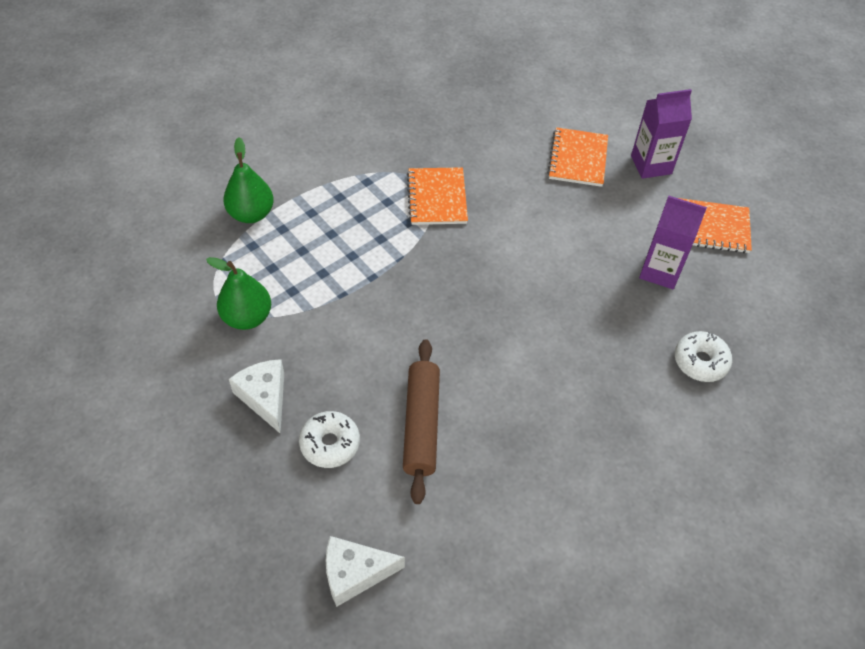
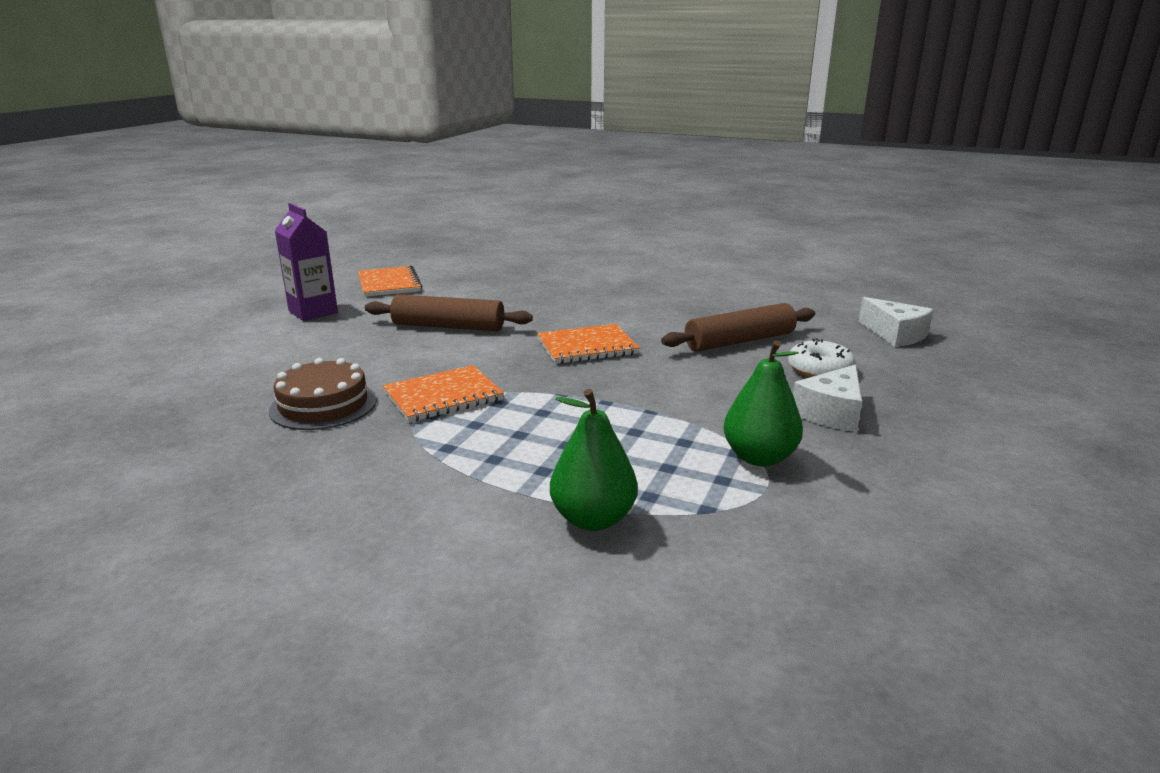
camera: 115 degrees left, 30 degrees down
orange notebook [547,127,608,187] -> orange notebook moved to [537,324,639,364]
purple carton [639,196,707,289] -> none
white donut [675,331,732,382] -> none
none -> brown cake [269,358,377,430]
none -> brown rolling pin [365,294,533,331]

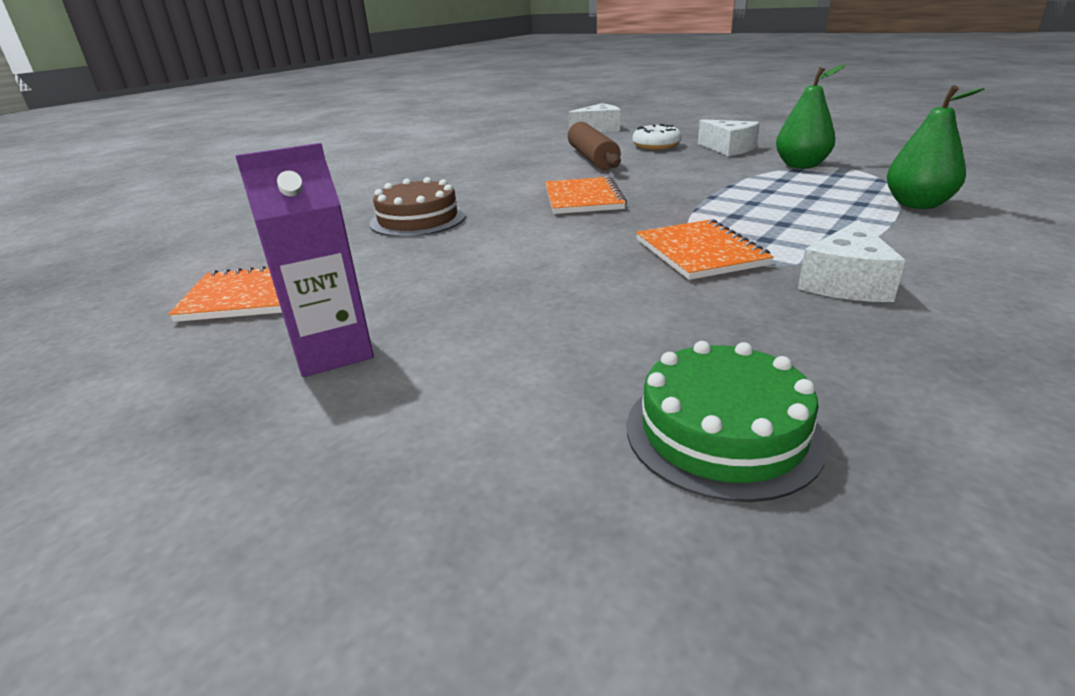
camera: 75 degrees left, 5 degrees up
brown cake [269,358,377,430] -> brown cake moved to [370,177,466,237]
brown rolling pin [365,294,533,331] -> none
none -> green cake [627,341,828,502]
none -> white cheese [798,220,906,302]

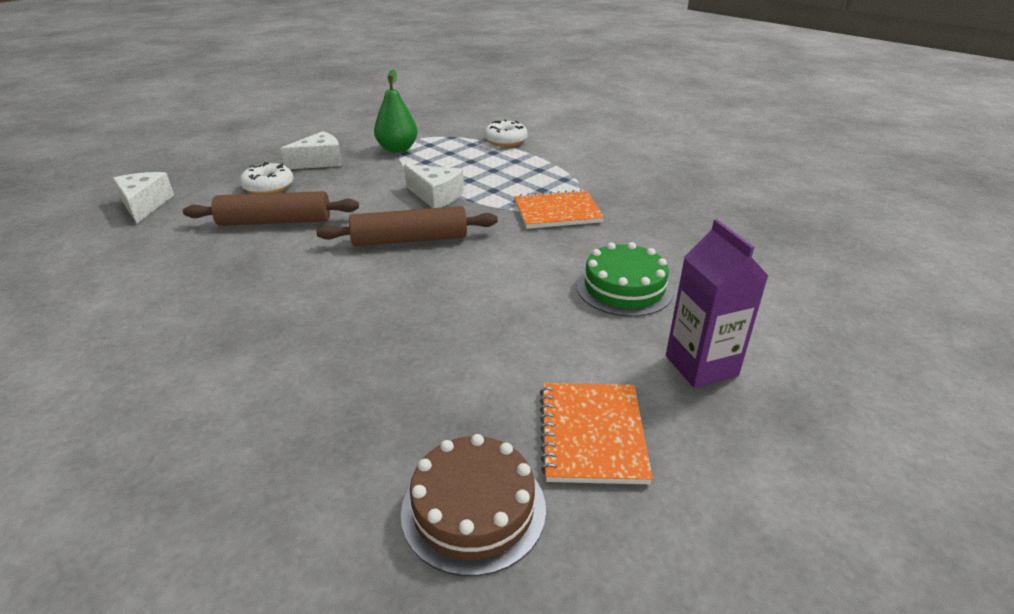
camera: 85 degrees left, 5 degrees up
brown cake [370,177,466,237] -> brown cake moved to [401,434,546,576]
orange notebook [545,176,627,214] -> brown rolling pin [316,206,498,246]
green cake [627,341,828,502] -> green cake moved to [576,242,673,317]
white cheese [798,220,906,302] -> white cheese moved to [404,164,464,208]
green pear [887,85,984,209] -> white donut [484,120,528,147]

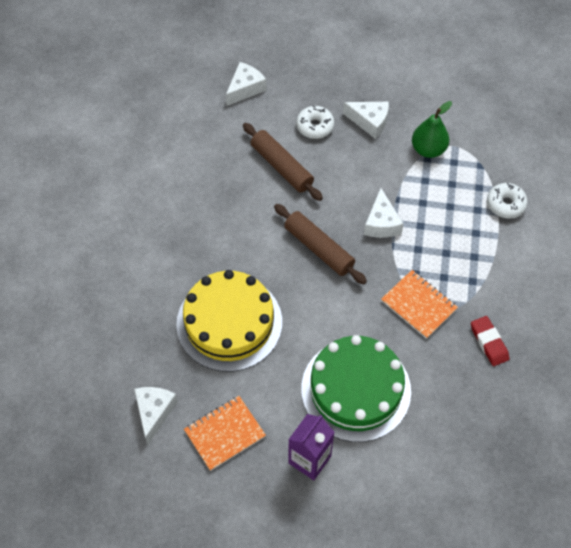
camera: 55 degrees right, 25 degrees up
brown cake [401,434,546,576] -> white cheese [134,387,178,444]
green cake [576,242,673,317] -> green cake [301,335,411,442], size x1.69
none -> yellow cake [176,270,282,372]
none -> red eraser [471,316,509,366]

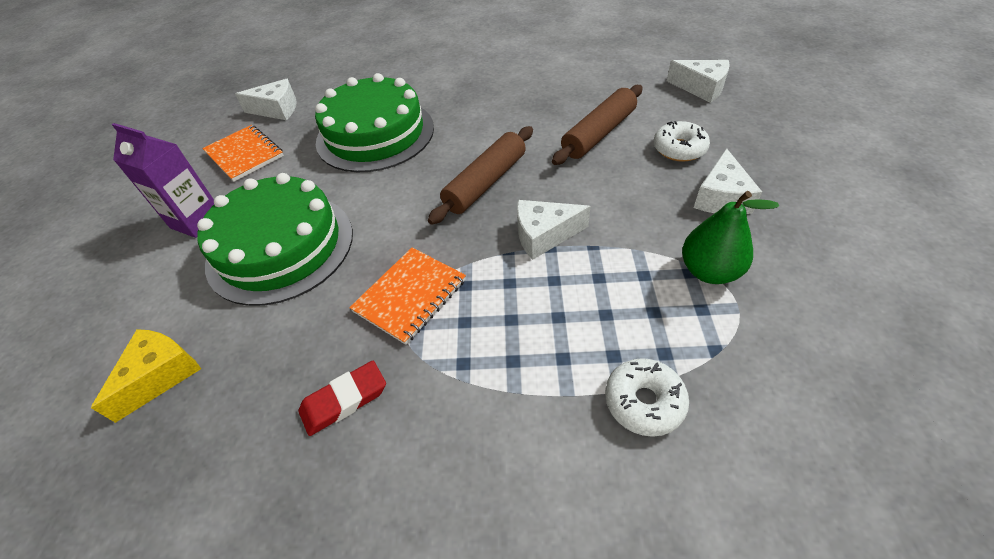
camera: 85 degrees right, 10 degrees down
yellow cake [176,270,282,372] -> green cake [315,73,434,172]
none -> yellow cheese [91,329,201,423]

